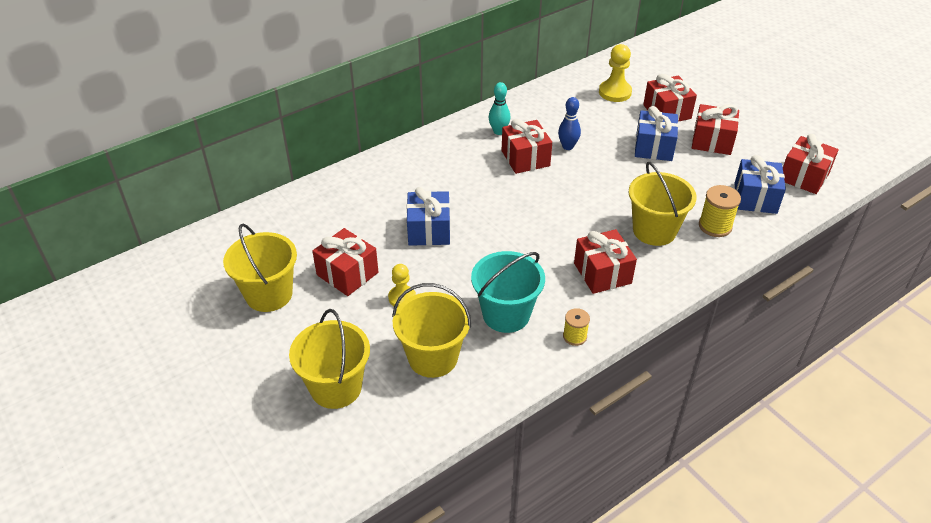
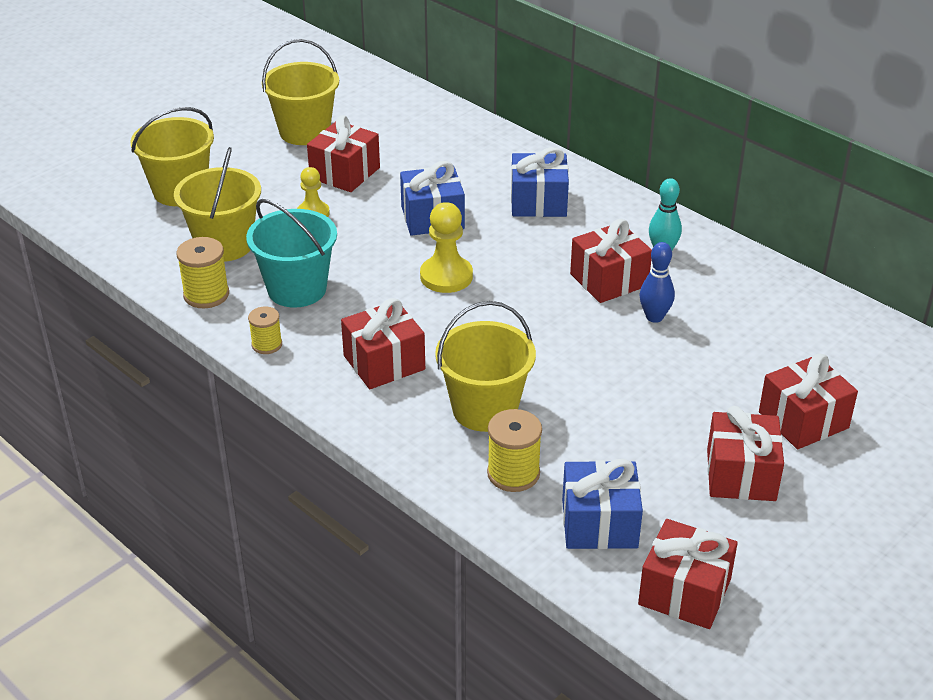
camera: 80 degrees right, 5 degrees down
yellow pawn [599,44,632,102] -> yellow pawn moved to [420,202,473,293]
blue gift [635,106,678,161] -> blue gift moved to [511,147,569,217]
none -> yellow spool [176,237,229,308]

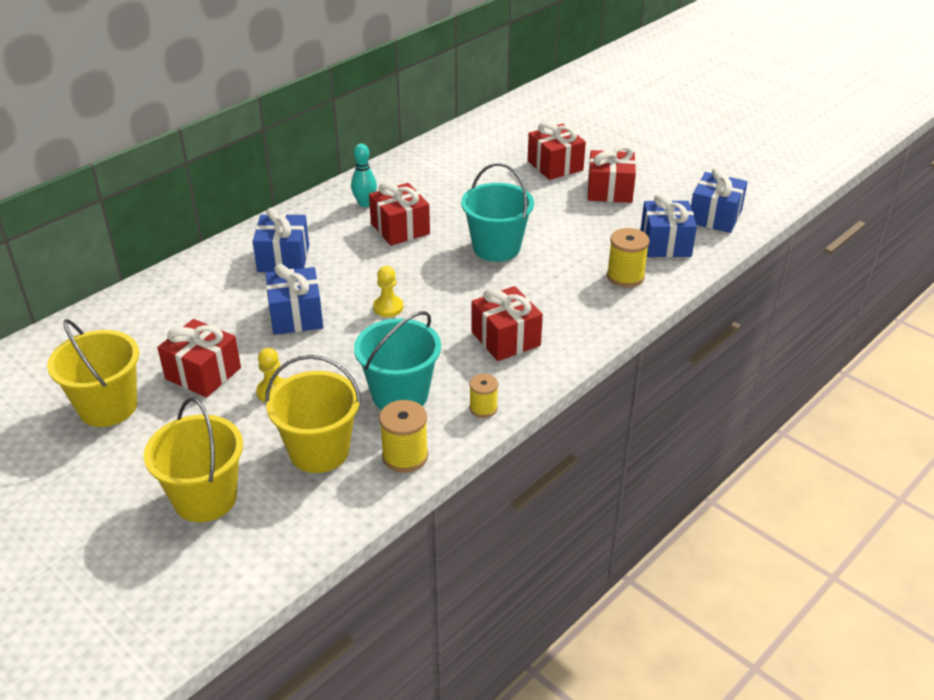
camera: 90 degrees left, 0 degrees up
yellow pawn [420,202,473,293] -> yellow pawn [373,266,403,317], size x0.65
yellow bucket [435,301,536,432] -> none
red gift [638,519,738,629] -> blue gift [691,167,748,233]
blue bowling pin [639,242,675,323] -> none
none -> turquoise bucket [461,163,534,262]

